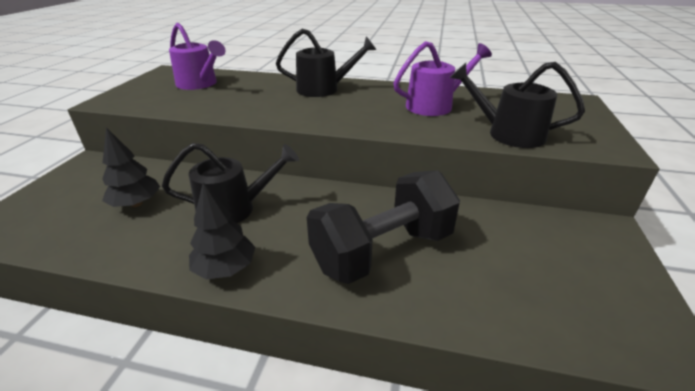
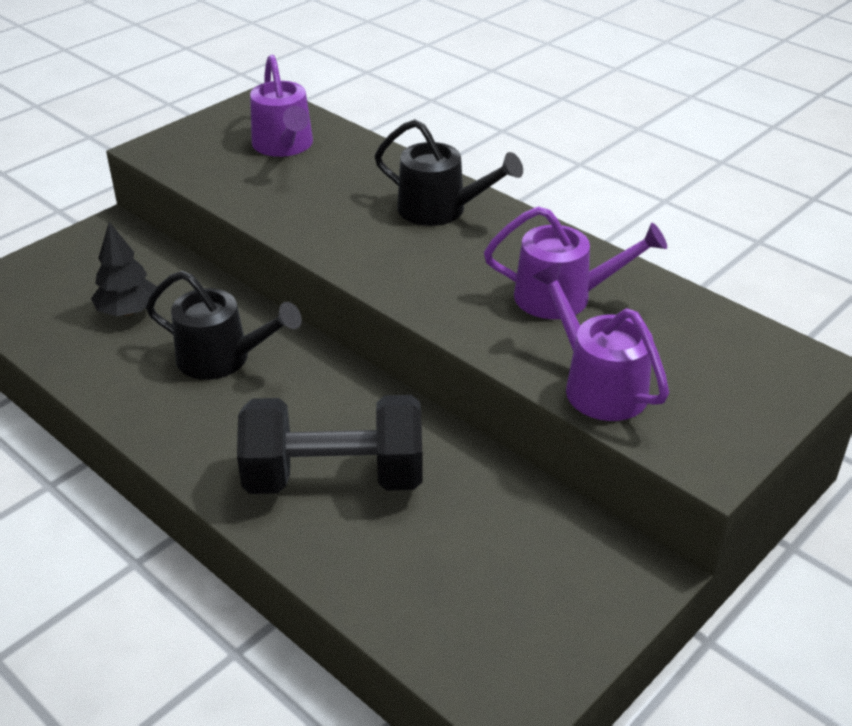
camera: 30 degrees right, 5 degrees up
black tree [189,183,255,280] -> none
black watering can [450,62,585,148] -> purple watering can [533,263,669,421]

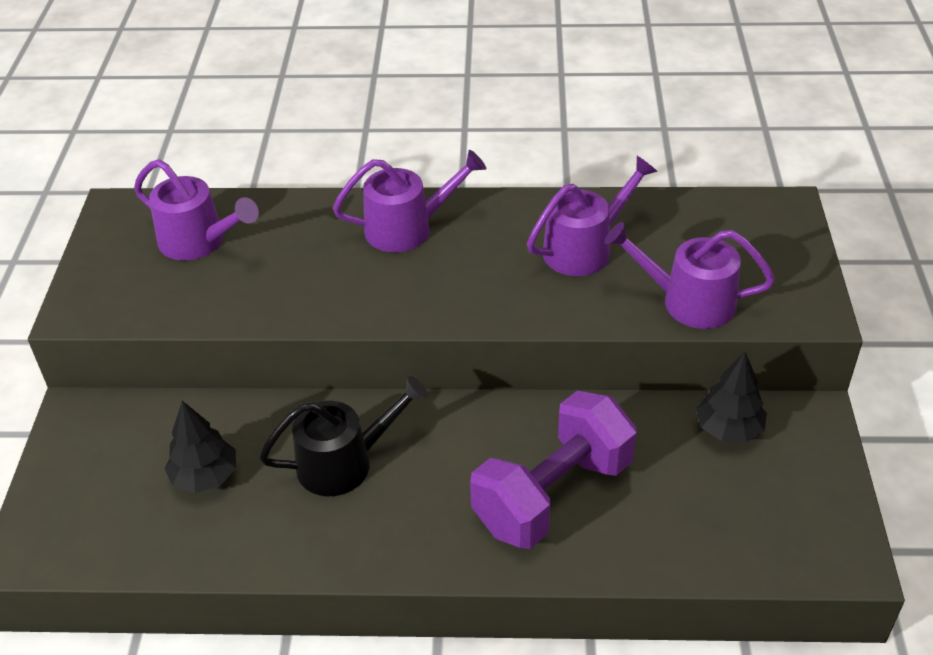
camera: 40 degrees left, 5 degrees up
black dumbbell [237,395,422,494] -> purple dumbbell [470,391,637,549]
black watering can [375,119,523,226] -> purple watering can [333,150,486,252]
none -> black tree [696,352,767,442]

